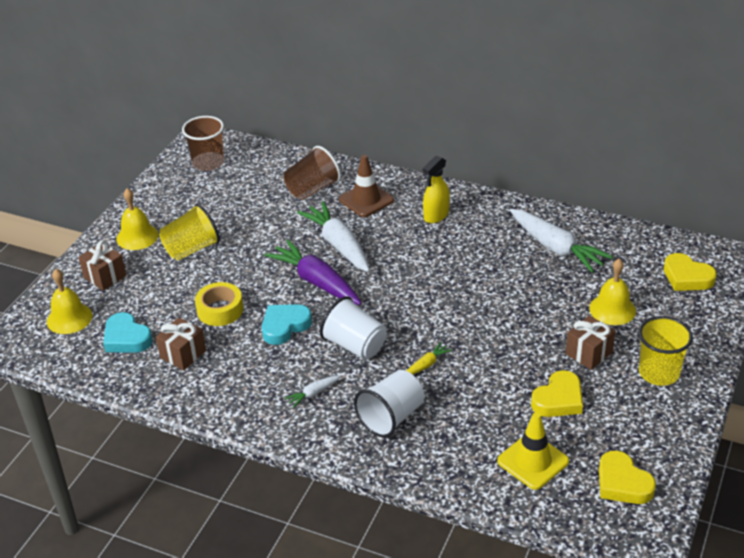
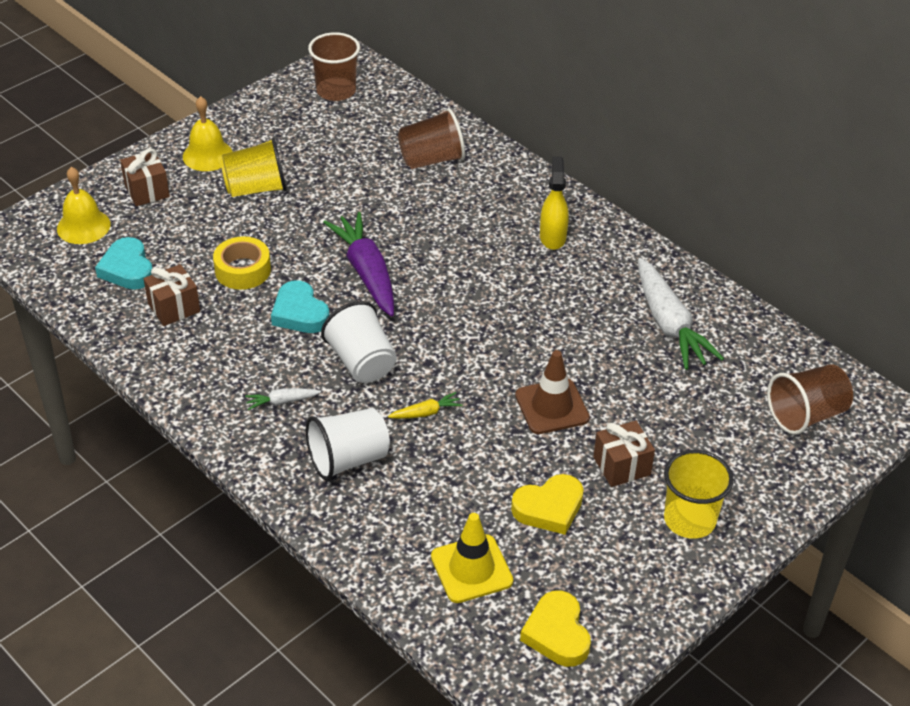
camera: 20 degrees right, 5 degrees up
turquoise heart [262,304,312,345] -> turquoise heart turned 105 degrees counterclockwise [271,280,330,333]
white carrot [297,201,370,272] -> none
brown traffic cone [339,155,394,217] -> brown traffic cone moved to [515,350,590,434]
yellow spray bottle [423,156,450,223] -> yellow spray bottle turned 120 degrees clockwise [540,156,569,250]
yellow bell [589,259,636,325] -> none
yellow heart [664,253,717,291] -> brown cup [767,364,853,435]

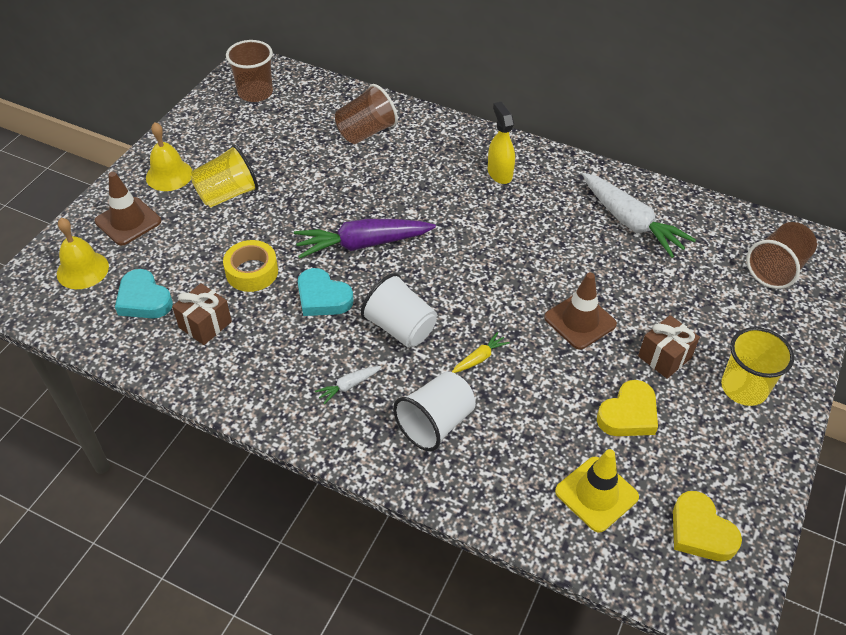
camera: 20 degrees left, 5 degrees up
brown gift [120,148,170,206] -> brown traffic cone [95,172,161,246]
purple carrot [323,212,394,317] -> purple carrot turned 60 degrees counterclockwise [294,219,436,259]

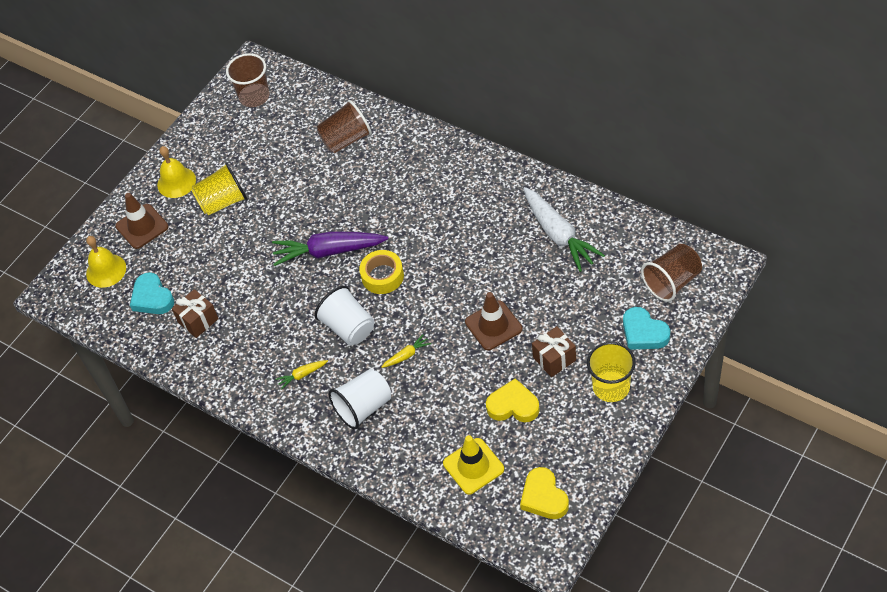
camera: 15 degrees right, 5 degrees up
yellow tape [223,240,278,292] -> yellow tape moved to [359,250,404,294]
turquoise heart [298,268,354,316] -> turquoise heart moved to [623,307,670,350]
white carrot [315,366,381,404] -> yellow carrot [275,360,328,390]
yellow spray bottle [488,102,515,184] -> none
yellow heart [597,380,658,436] -> yellow heart turned 135 degrees counterclockwise [486,378,540,422]

